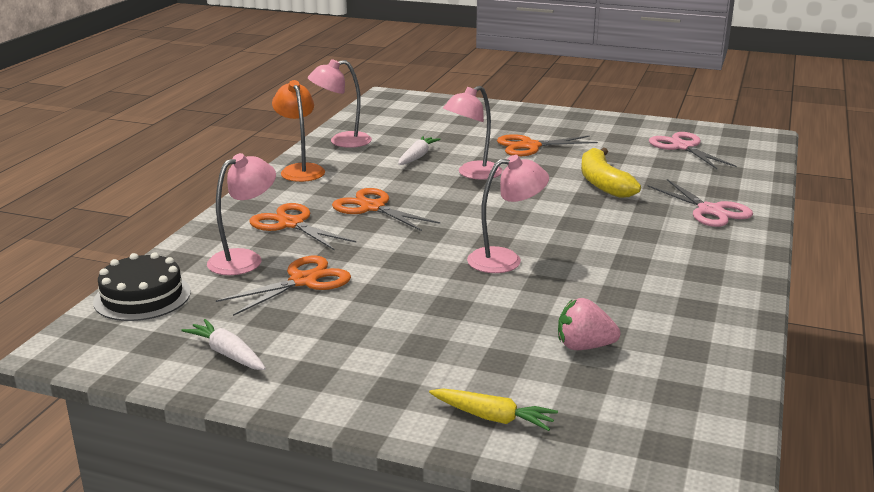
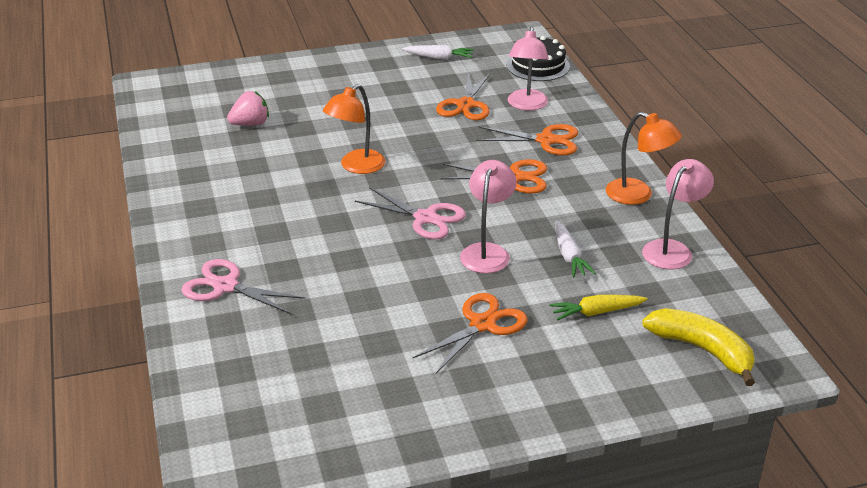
camera: 145 degrees right, 10 degrees up
yellow carrot [429,388,558,431] -> yellow carrot moved to [550,295,648,321]
pink lamp [467,155,549,273] -> orange lamp [323,84,385,174]
yellow banana [581,148,641,198] -> yellow banana moved to [642,308,755,386]
pink scissors [649,132,737,169] -> pink scissors moved to [355,187,466,239]

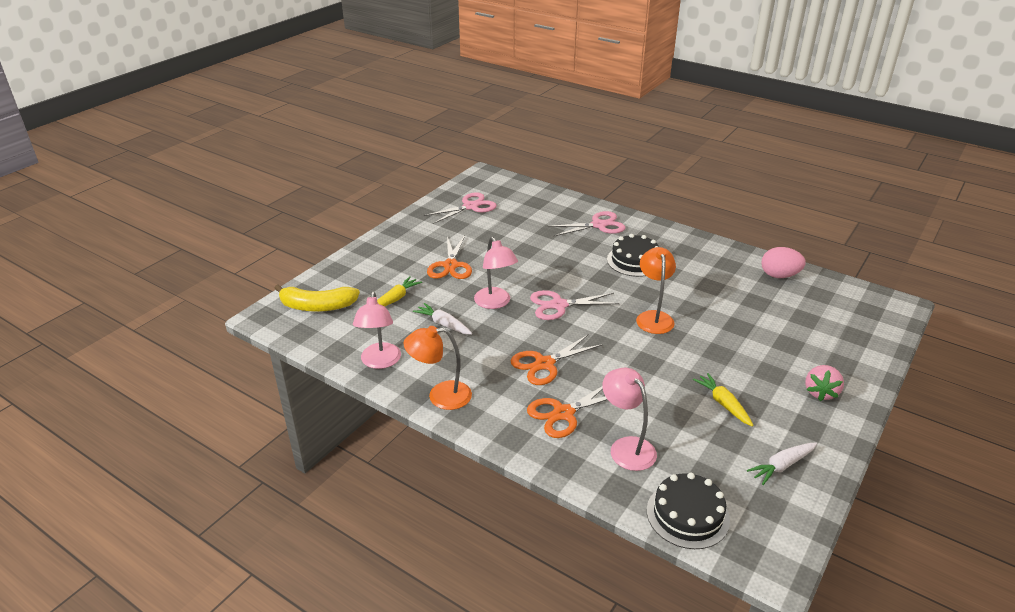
camera: 140 degrees right, 0 degrees up
pink strawberry [227,91,269,126] -> pink strawberry moved to [805,365,844,401]
orange scissors [436,74,490,120] -> none
none -> pink scissors [424,192,497,224]
none -> black cake [607,234,659,277]
none -> yellow carrot [693,373,754,427]
none -> pink egg [761,247,806,278]

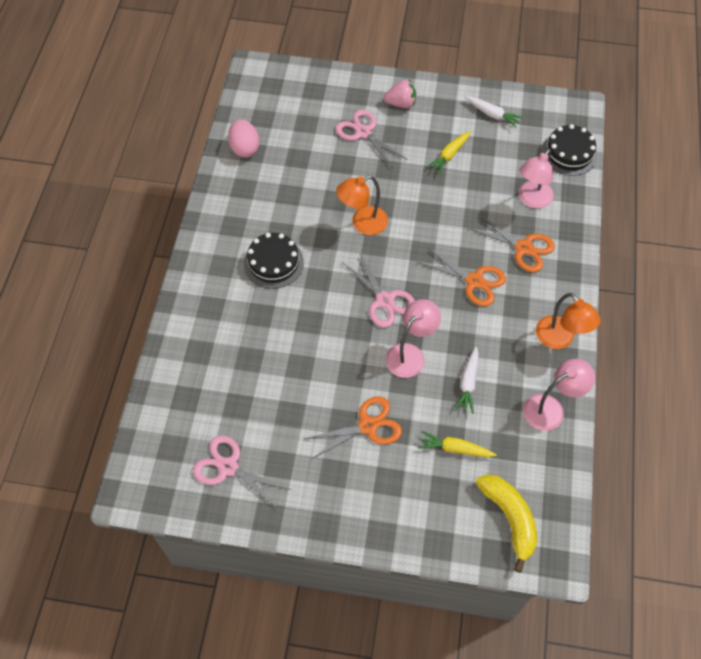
camera: 115 degrees left, 25 degrees up
pink scissors [548,211,626,237] -> pink scissors moved to [335,110,407,168]

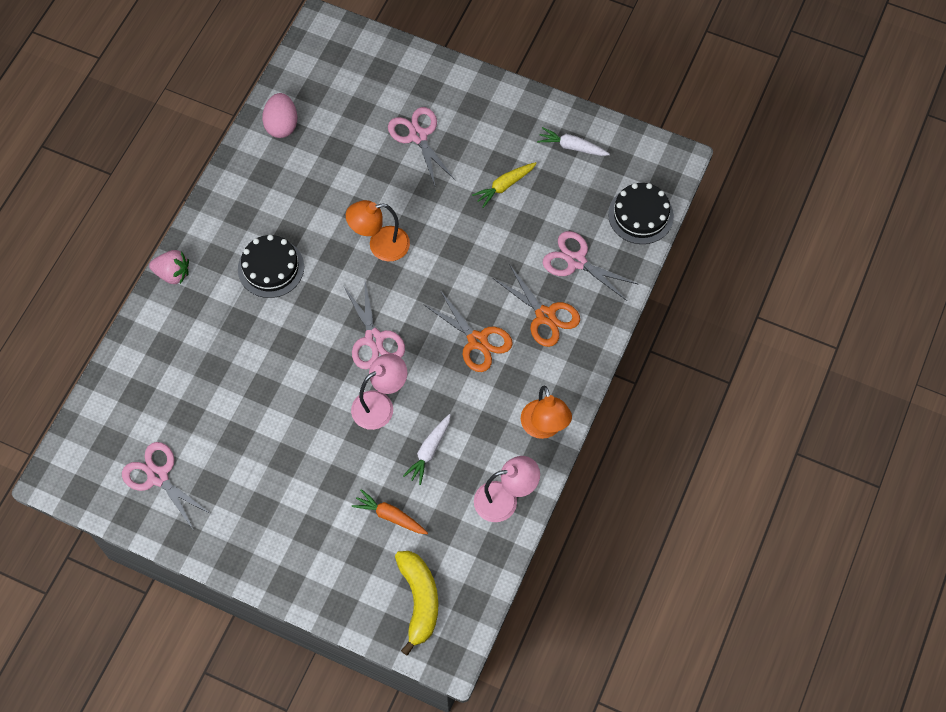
camera: 15 degrees right, 5 degrees up
orange scissors [304,396,402,459] -> none
pink strawberry [383,80,416,108] -> pink strawberry moved to [149,250,189,284]
yellow carrot [419,431,496,457] -> orange carrot [352,489,428,534]
white carrot [465,96,523,128] -> white carrot turned 150 degrees clockwise [537,127,610,156]
pink lamp [519,149,554,208] -> pink scissors [543,231,639,301]

